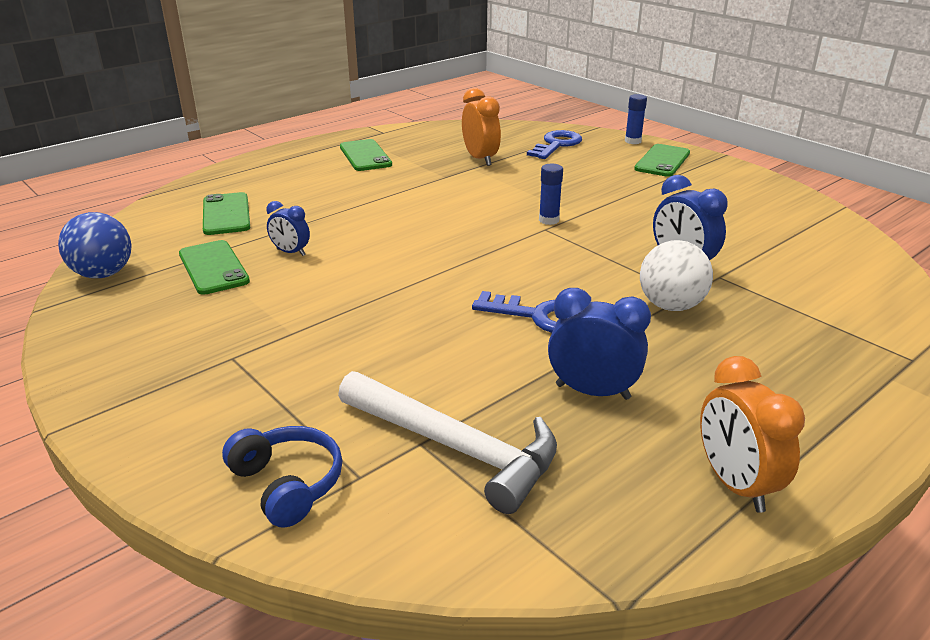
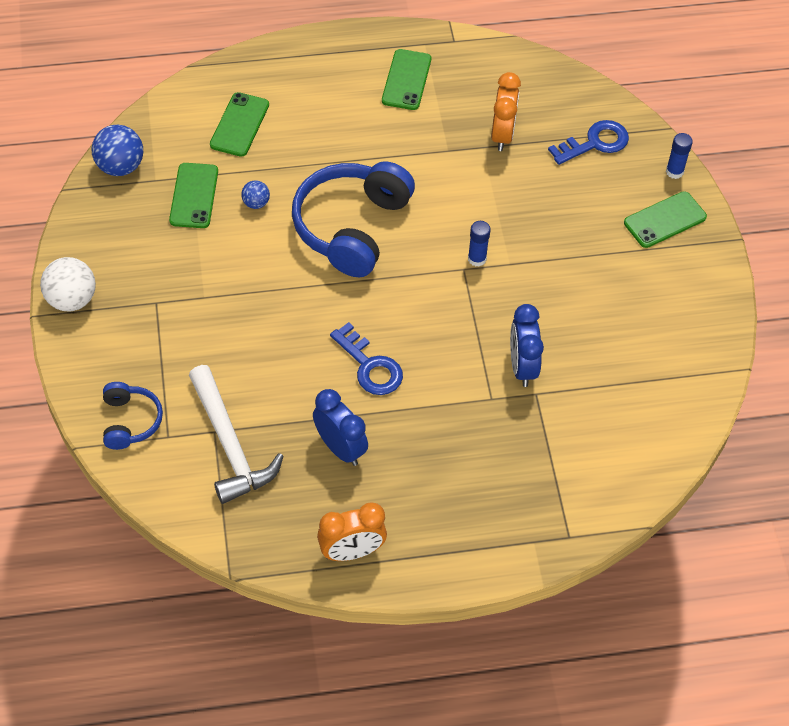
camera: 30 degrees right, 25 degrees up
blue clock [266,201,310,256] -> blue ball [241,180,270,209]
white ball [640,240,713,311] -> white ball moved to [40,257,96,311]
orange clock [700,356,805,513] -> orange clock turned 120 degrees counterclockwise [317,503,387,561]
none -> blue headphones [292,161,415,277]

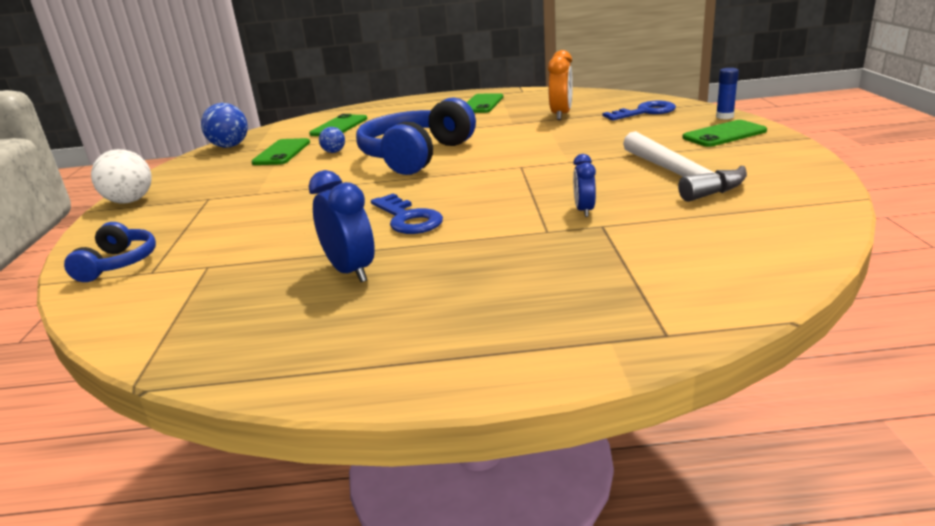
camera: 10 degrees right, 30 degrees down
white hammer [189,365,283,504] -> white hammer moved to [623,131,747,202]
orange clock [317,503,387,561] -> none
blue glue stick [468,221,490,267] -> none
blue clock [510,304,544,387] -> blue clock [573,154,596,217], size x0.62

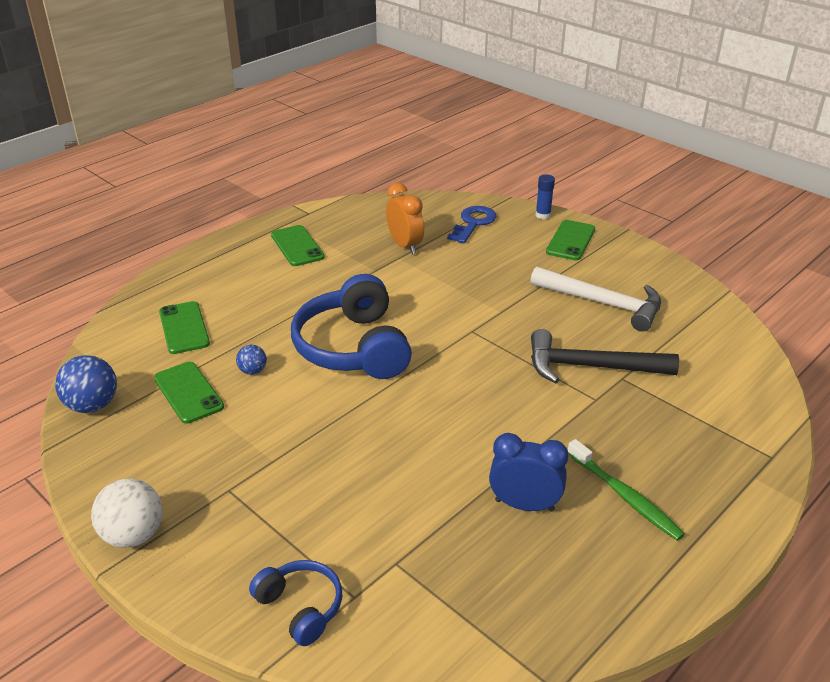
camera: 45 degrees left, 10 degrees up
blue key [371,193,443,234] -> none
blue clock [573,154,596,217] -> black hammer [531,329,679,383]
none -> green toothbrush [568,439,685,541]

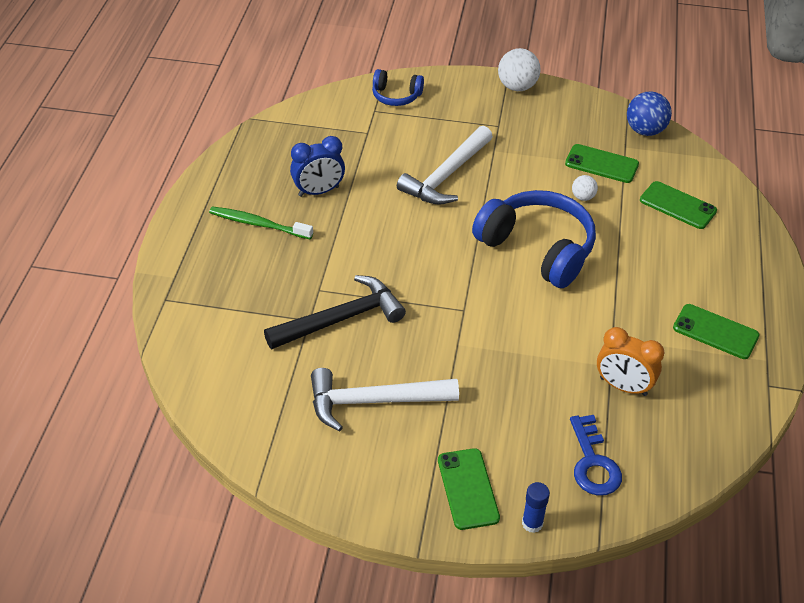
camera: 145 degrees right, 10 degrees up
blue ball [236,345,267,375] -> white ball [572,175,598,201]
none -> white hammer [397,126,493,205]

